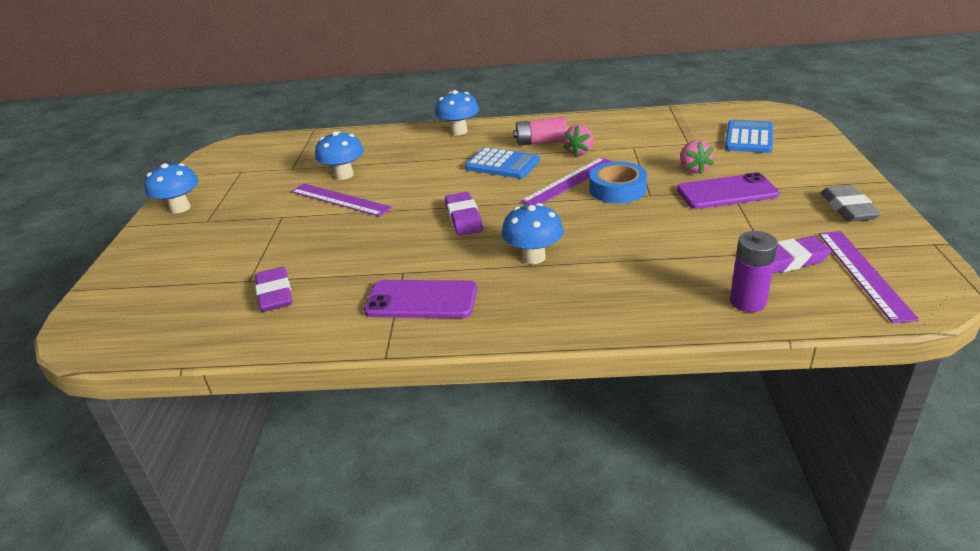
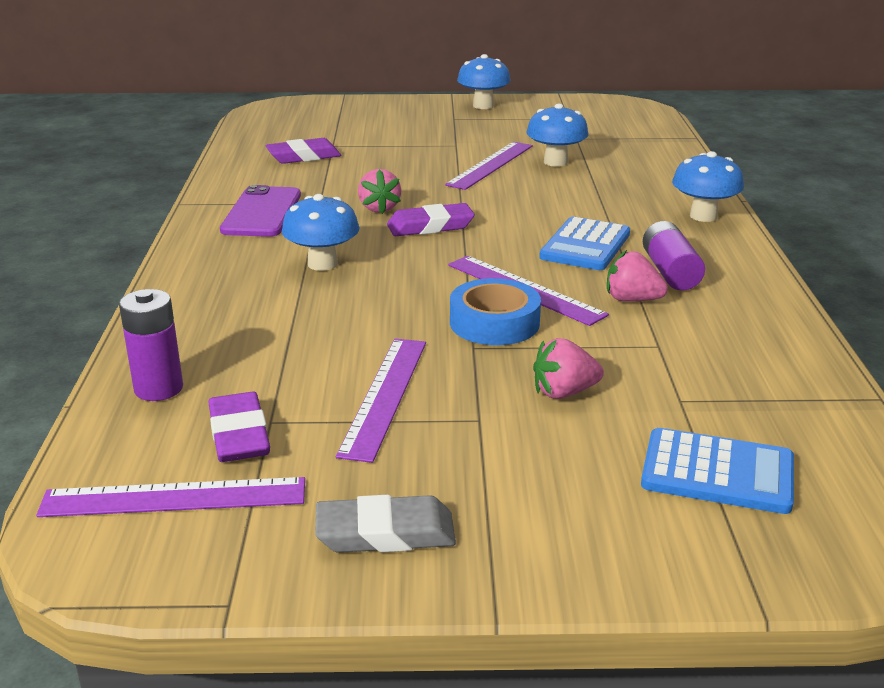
camera: 85 degrees right, 5 degrees down
pink battery [513,117,568,146] -> purple battery [643,221,705,291]
purple phone [677,172,779,209] -> none
none -> purple ruler [336,338,426,463]
none -> pink strawberry [358,169,401,214]

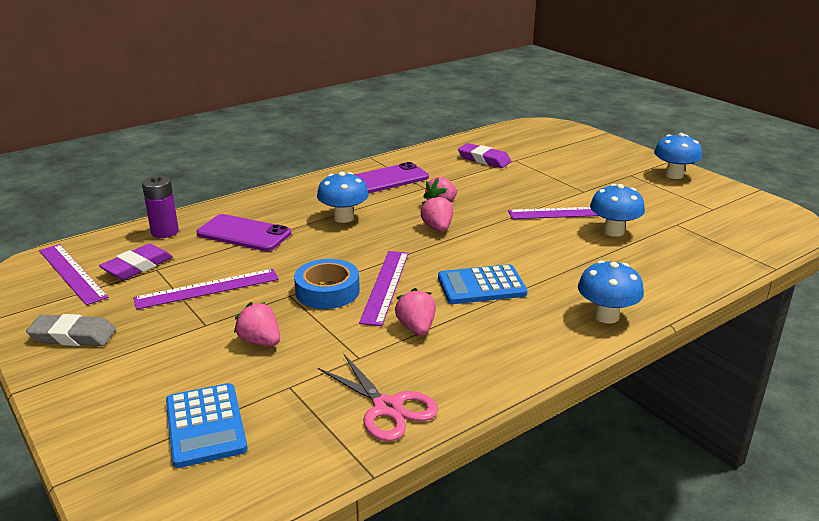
camera: 55 degrees right, 0 degrees up
grey eraser [315,495,456,553] -> grey eraser turned 45 degrees counterclockwise [26,314,116,346]
purple eraser [387,203,475,236] -> pink strawberry [421,195,453,232]
purple battery [643,221,705,291] -> none
none -> purple phone [197,214,291,251]
none -> pink scissors [318,354,438,441]

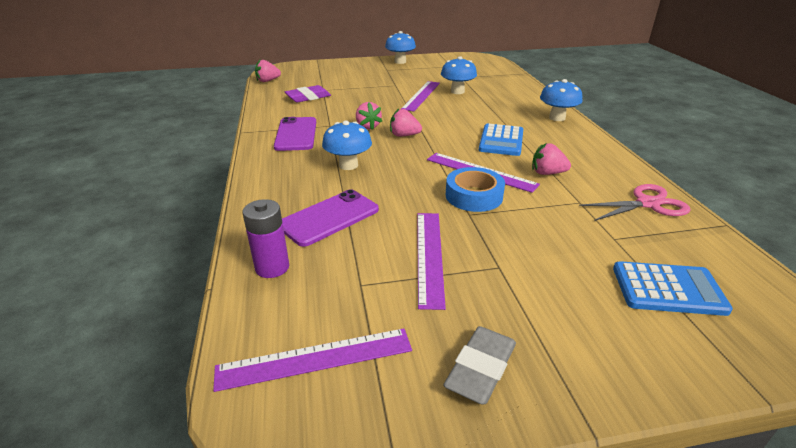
camera: 65 degrees left, 5 degrees up
purple eraser [99,244,173,280] -> none
pink strawberry [234,302,280,346] -> pink strawberry moved to [255,60,281,82]

